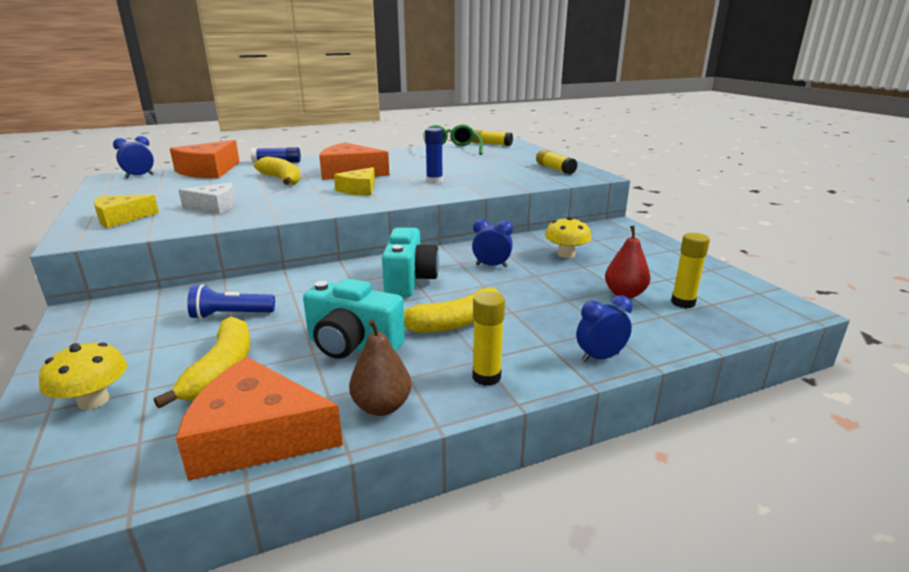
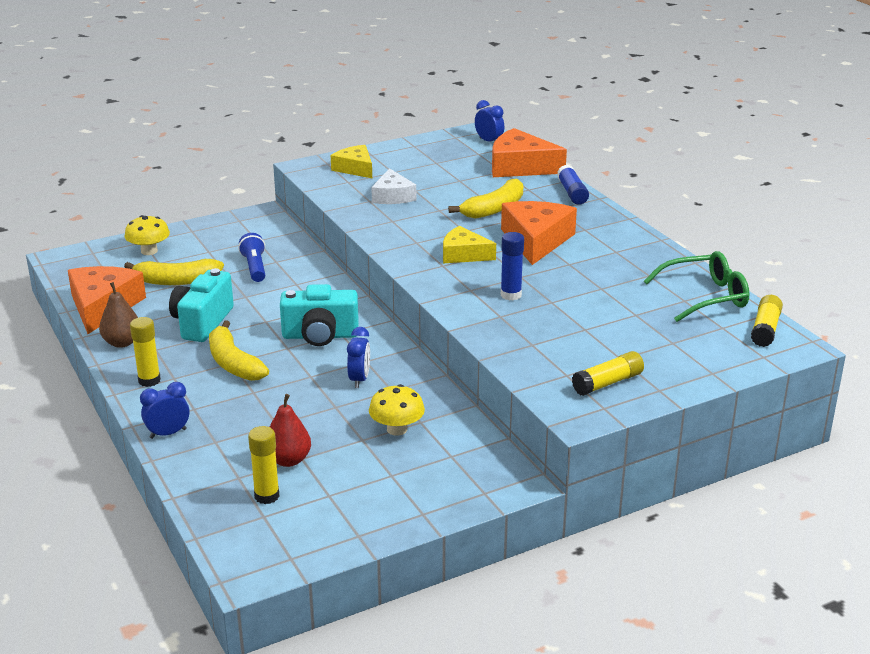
camera: 85 degrees right, 5 degrees up
blue clock [576,295,633,362] -> blue clock turned 90 degrees counterclockwise [140,382,190,439]

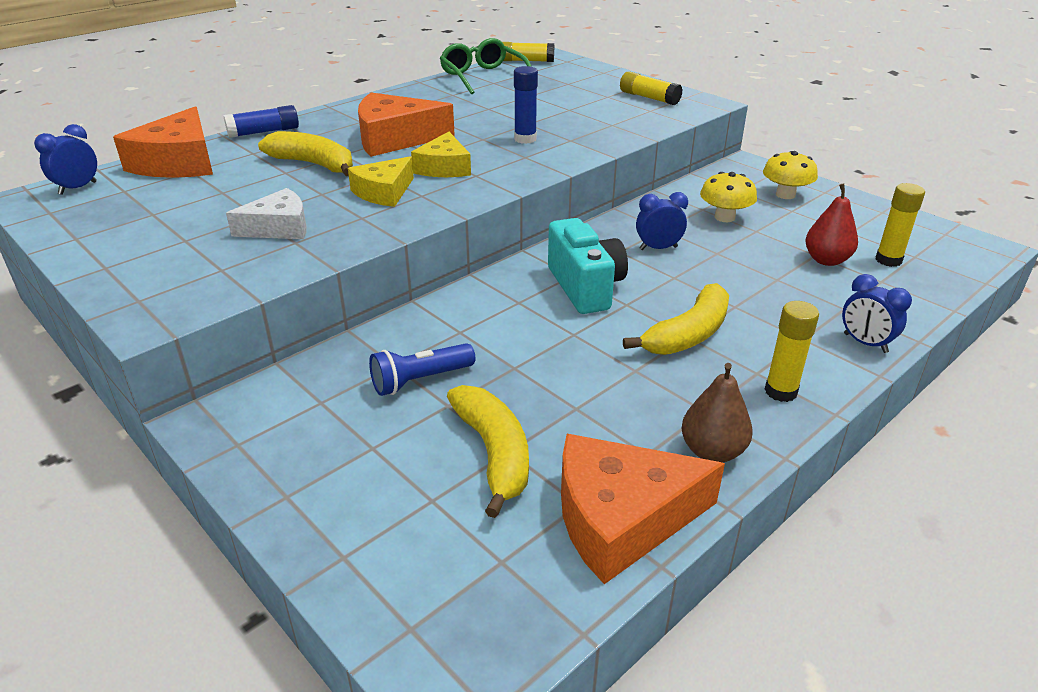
camera: 105 degrees left, 5 degrees up
yellow mushroom [125,215,170,255] -> yellow mushroom moved to [763,151,818,199]
turquoise camera [169,268,234,342] -> none
yellow cheese [331,145,372,178] -> yellow cheese moved to [348,156,414,207]

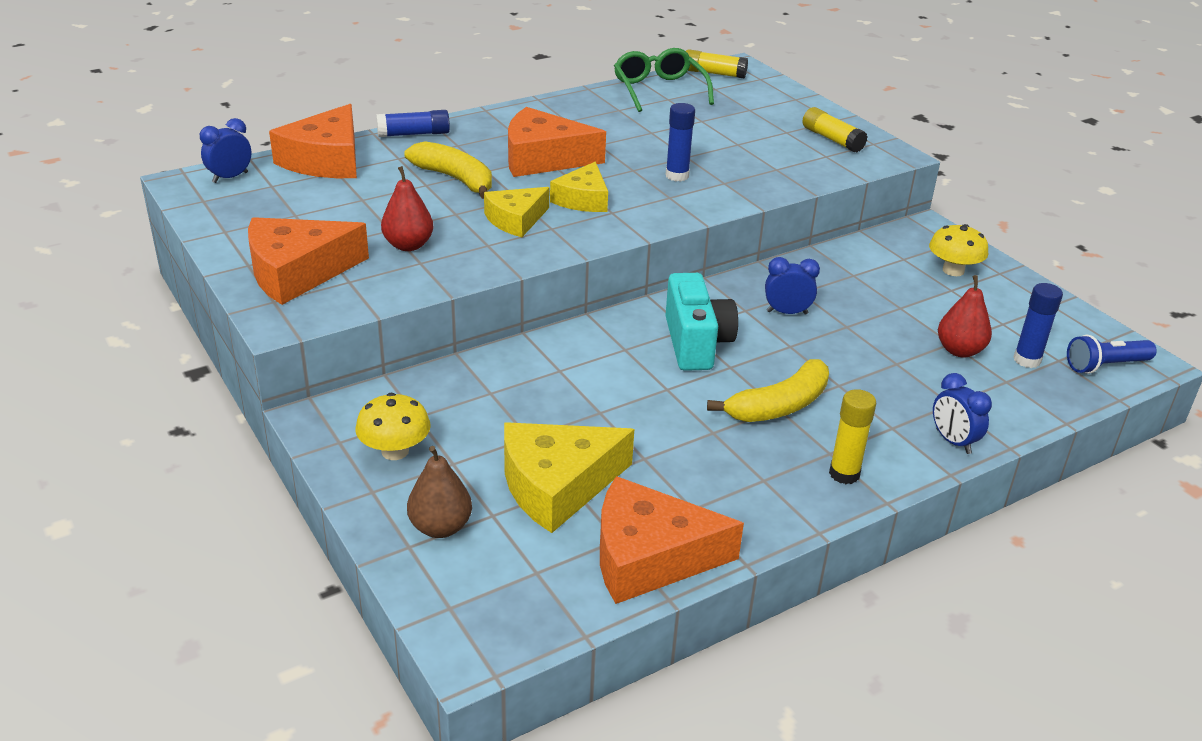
camera: 10 degrees right, 0 degrees up
white cheese [226,188,306,239] -> red pear [381,166,433,251]
blue flashlight [369,343,475,396] -> blue flashlight moved to [1067,335,1157,374]
yellow banana [447,385,529,518] -> yellow cheese [504,422,634,533]
brown pear [682,363,753,463] -> brown pear moved to [407,446,472,538]
yellow mushroom [700,172,757,222] -> yellow mushroom moved to [355,393,431,460]
yellow glue stick [875,183,925,267] -> blue glue stick [1014,283,1063,368]
none -> orange cheese [248,217,369,305]

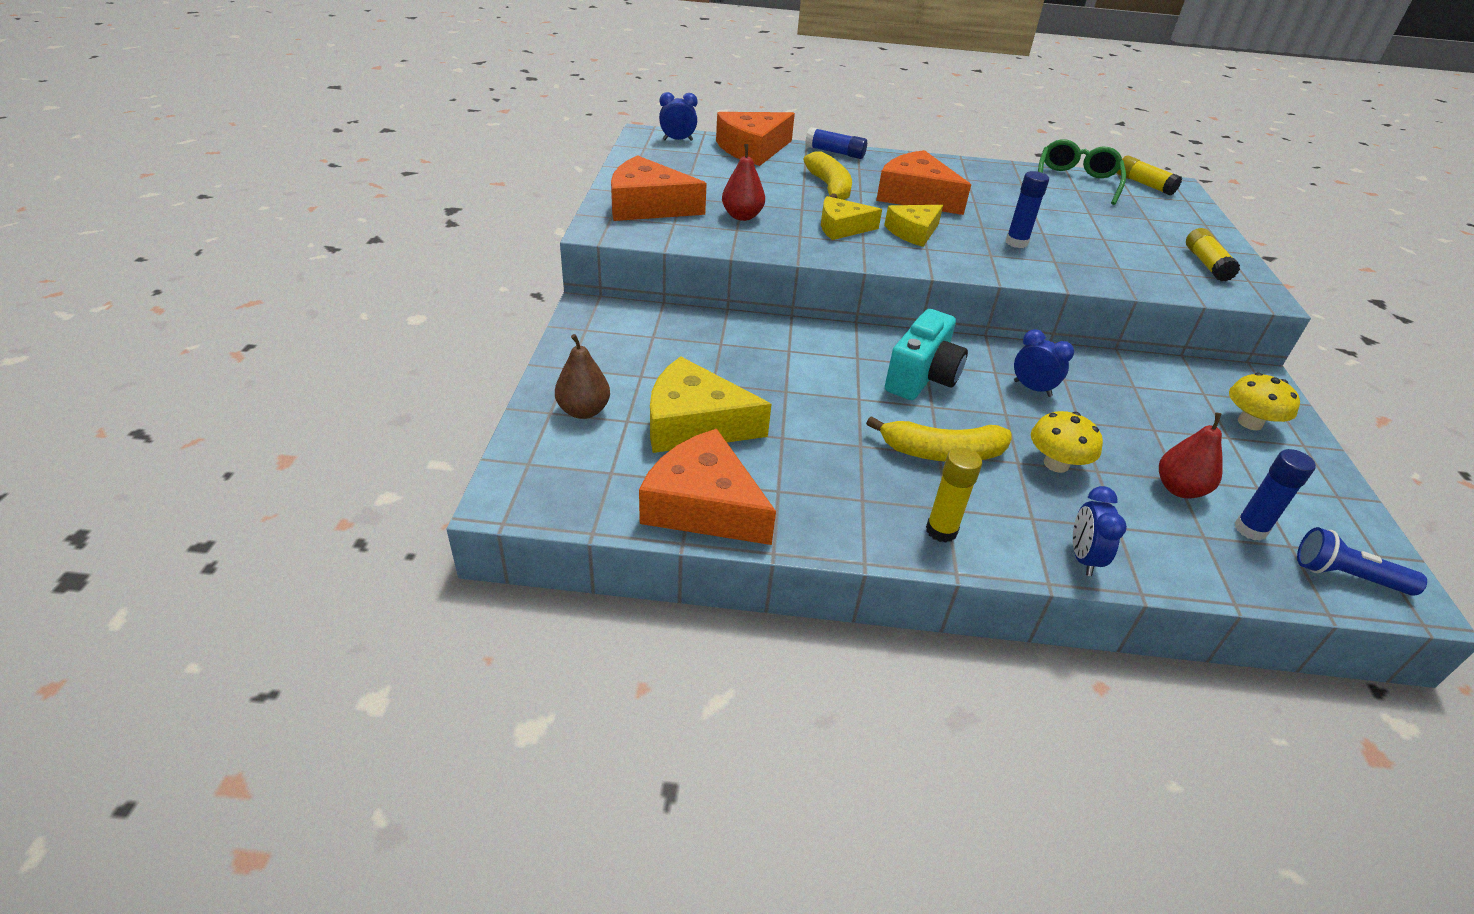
camera: 35 degrees right, 5 degrees up
yellow mushroom [355,393,431,460] -> yellow mushroom moved to [1031,411,1103,473]

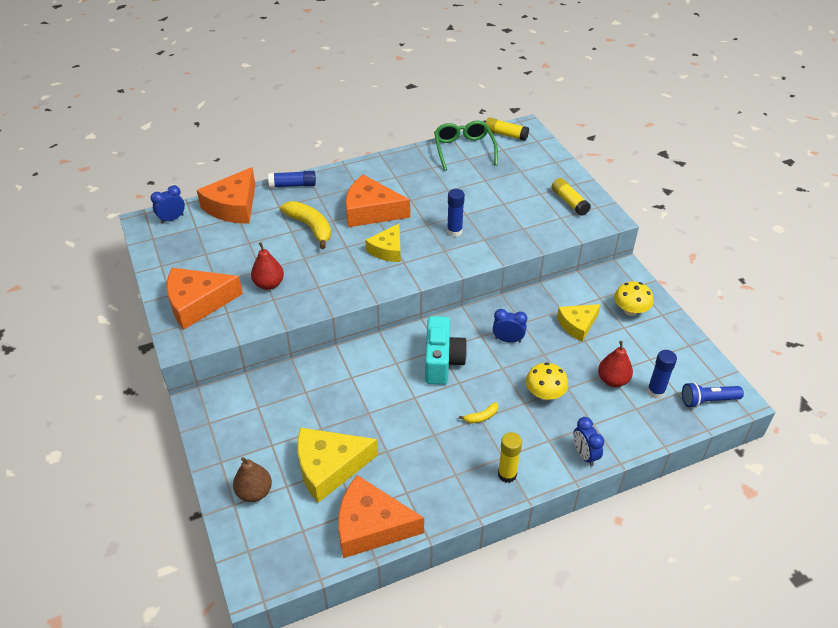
camera: 25 degrees left, 5 degrees up
yellow cheese [821,196,882,240] -> yellow cheese moved to [557,304,601,342]
yellow banana [866,416,1011,461] -> yellow banana [459,402,498,423], size x0.47

